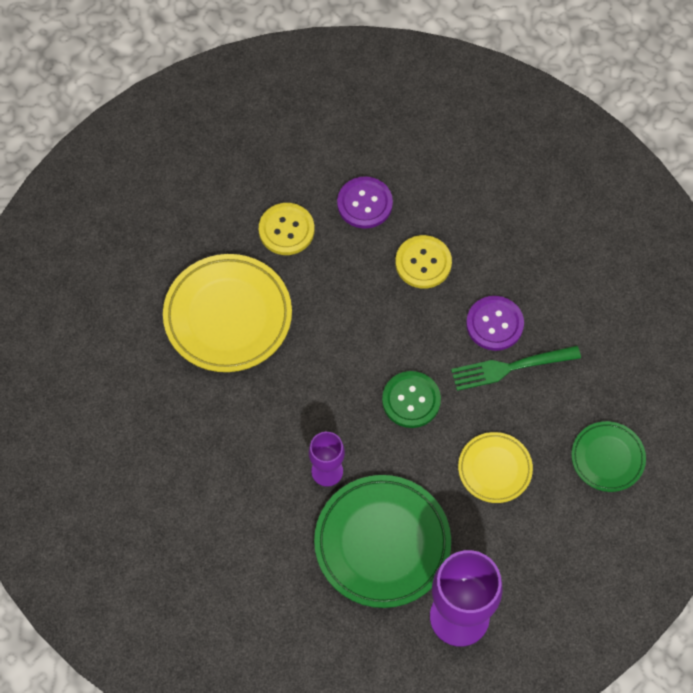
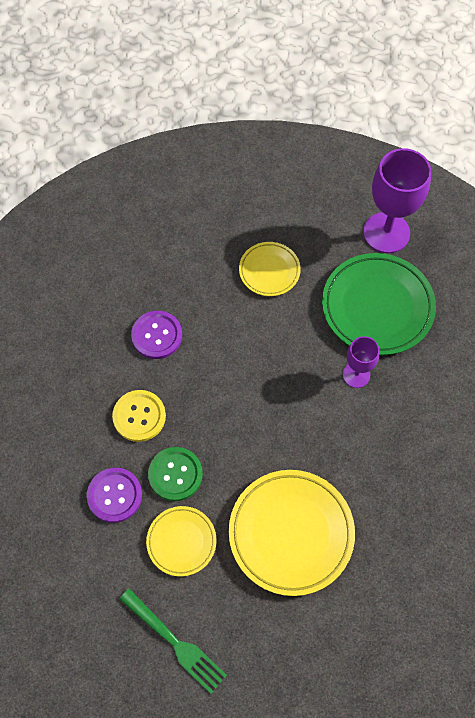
camera: 125 degrees left, 0 degrees up
yellow button [259,203,315,255] -> yellow plate [146,506,217,576]
green button [382,371,441,428] -> green button moved to [148,447,203,501]
green fork [451,346,581,391] -> green fork moved to [120,589,227,694]
green plate [571,421,646,492] -> none

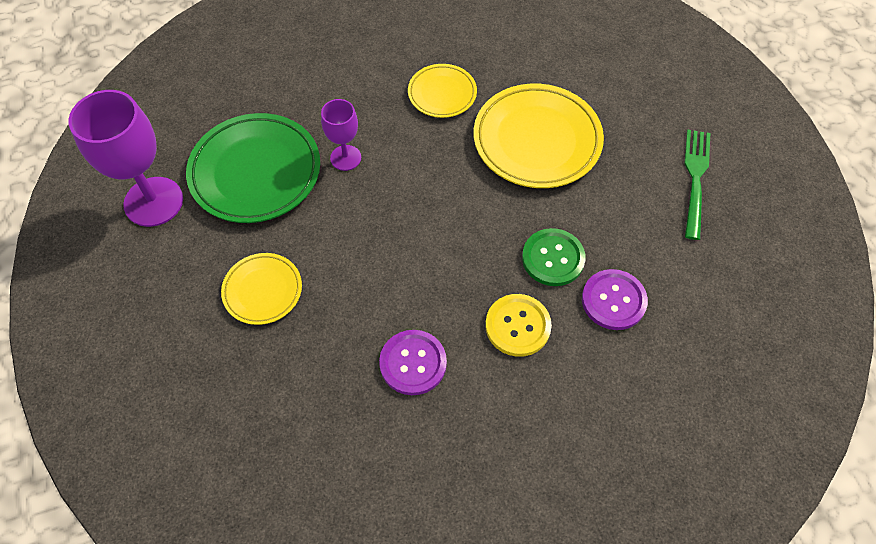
camera: 120 degrees left, 5 degrees down
yellow plate [146,506,217,576] -> yellow plate moved to [408,64,477,118]

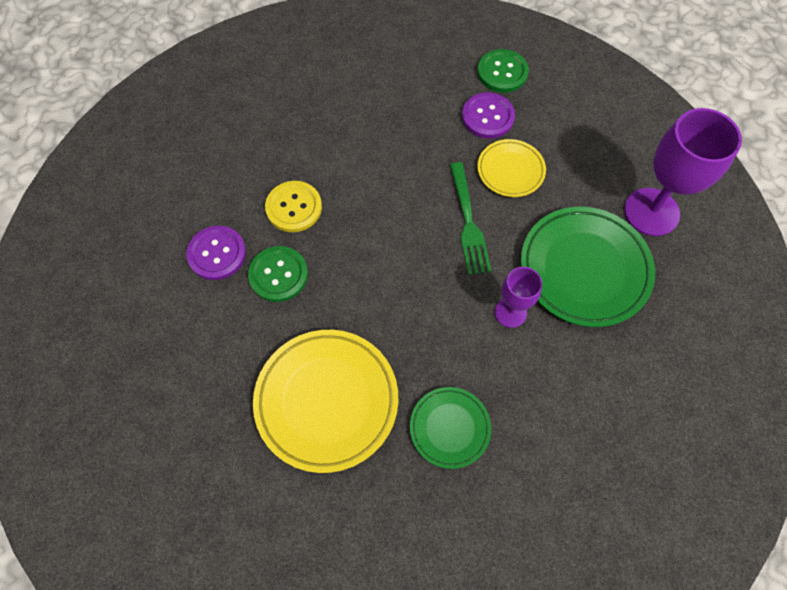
camera: 160 degrees right, 5 degrees up
purple button [379,330,447,395] -> purple button moved to [462,93,515,139]
yellow plate [408,64,477,118] -> green plate [410,387,491,469]
green fork [684,130,710,240] -> green fork moved to [450,162,492,275]
none -> green button [477,49,529,93]

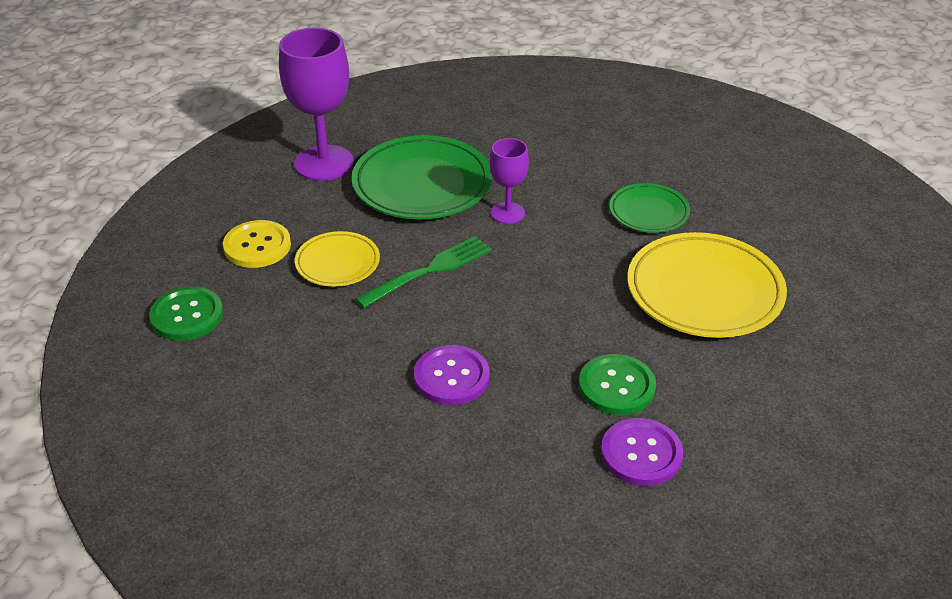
camera: 120 degrees left, 25 degrees down
yellow button [265,181,322,232] -> yellow button moved to [223,220,291,268]
purple button [462,93,515,139] -> purple button moved to [414,345,490,405]

